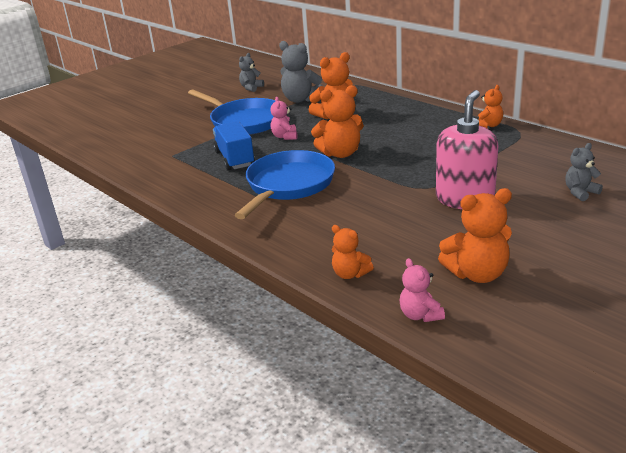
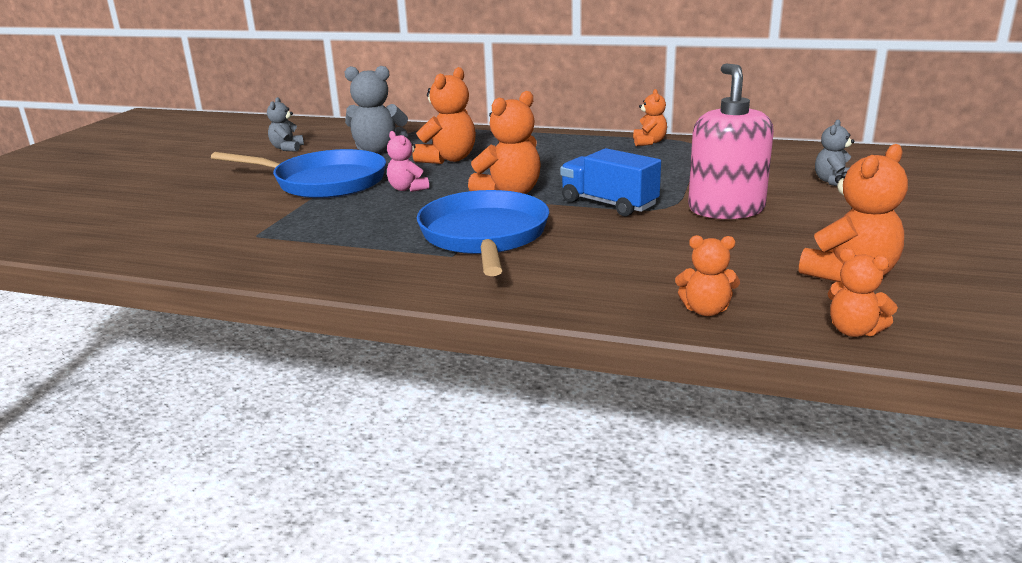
camera: 30 degrees left, 5 degrees down
blue truck [213,121,255,171] -> blue truck moved to [560,148,661,216]
pink teddy bear [400,258,445,322] -> orange teddy bear [828,248,898,337]

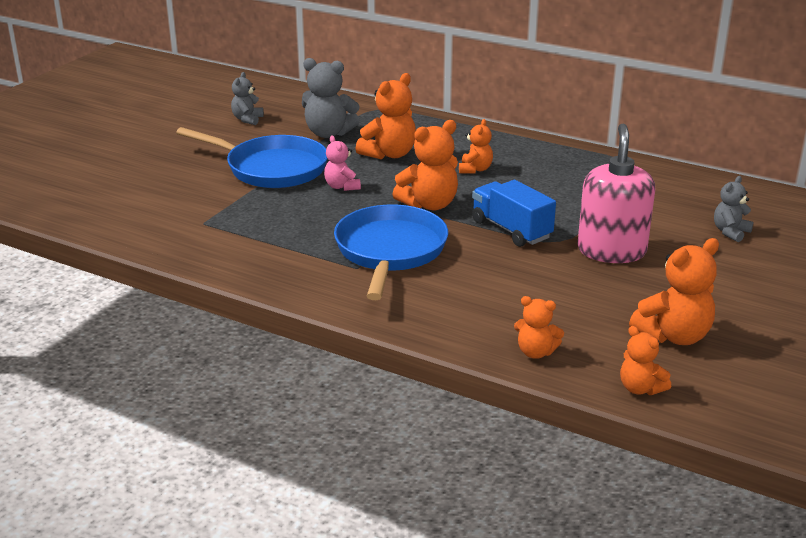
camera: 10 degrees right, 5 degrees up
orange teddy bear [633,89,667,146] -> orange teddy bear moved to [459,119,493,174]

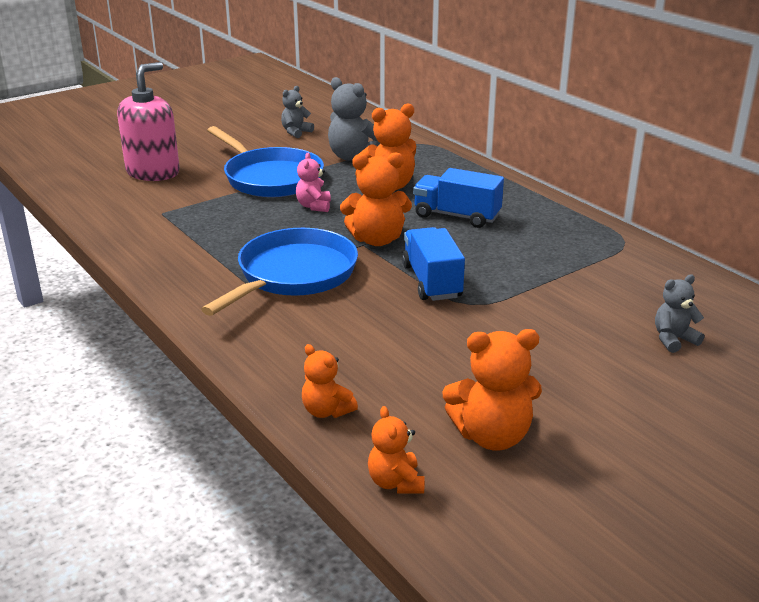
camera: 25 degrees right, 0 degrees up
orange teddy bear [459,119,493,174] -> blue truck [413,168,504,228]
pink soap dispenser [577,124,655,263] -> pink soap dispenser moved to [117,62,180,181]

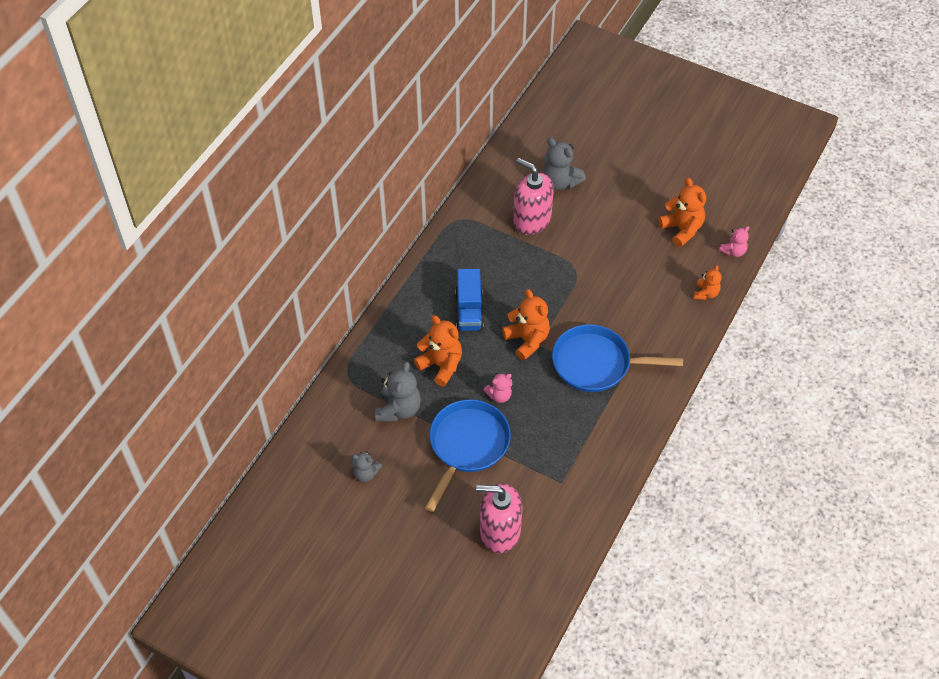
camera: 115 degrees left, 25 degrees up
orange teddy bear [368,406,424,494] -> pink teddy bear [719,226,749,257]
blue truck [402,227,465,301] -> none
grey teddy bear [655,274,704,353] -> grey teddy bear [542,138,586,190], size x1.68
none -> pink soap dispenser [513,158,554,235]

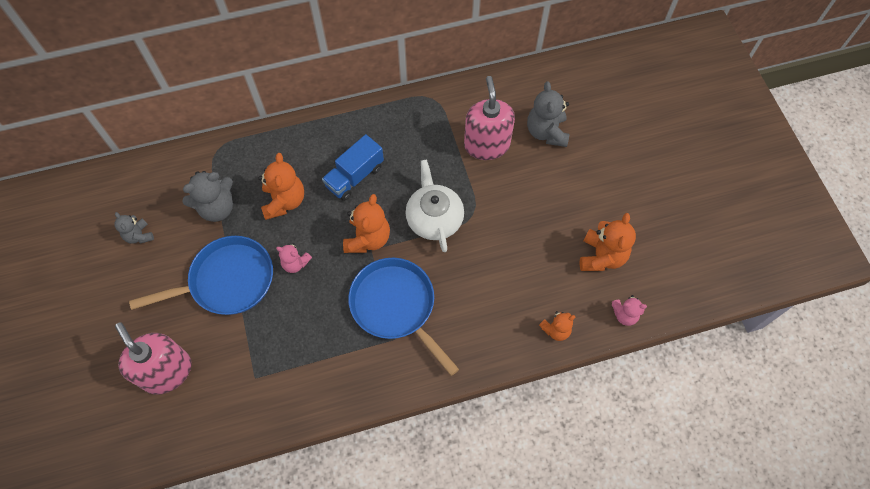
camera: 45 degrees right, 10 degrees up
none -> white teapot [405,160,464,252]

